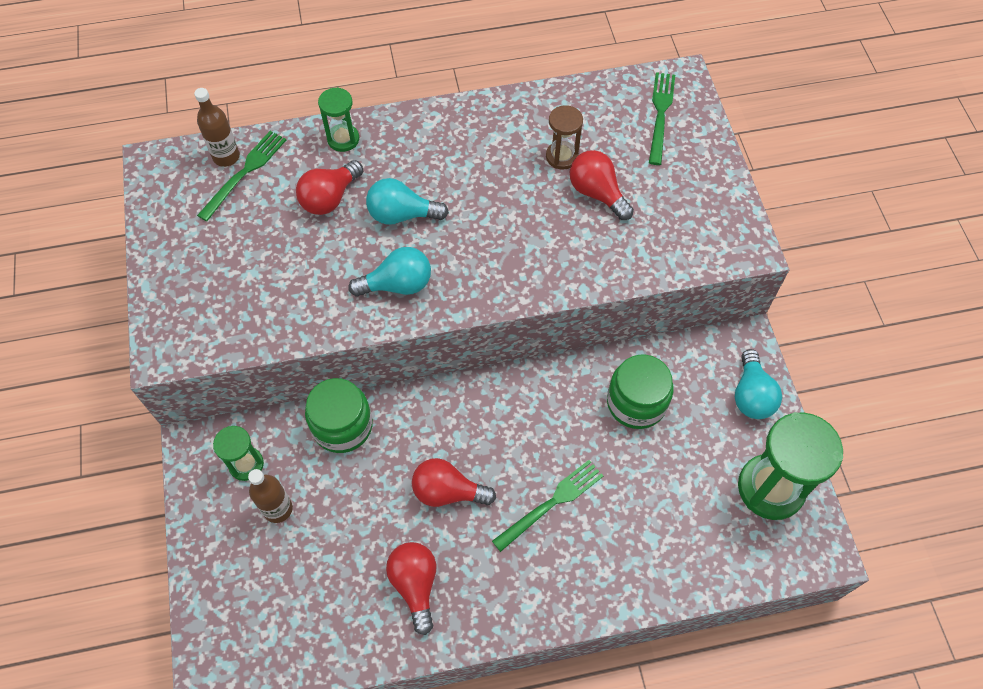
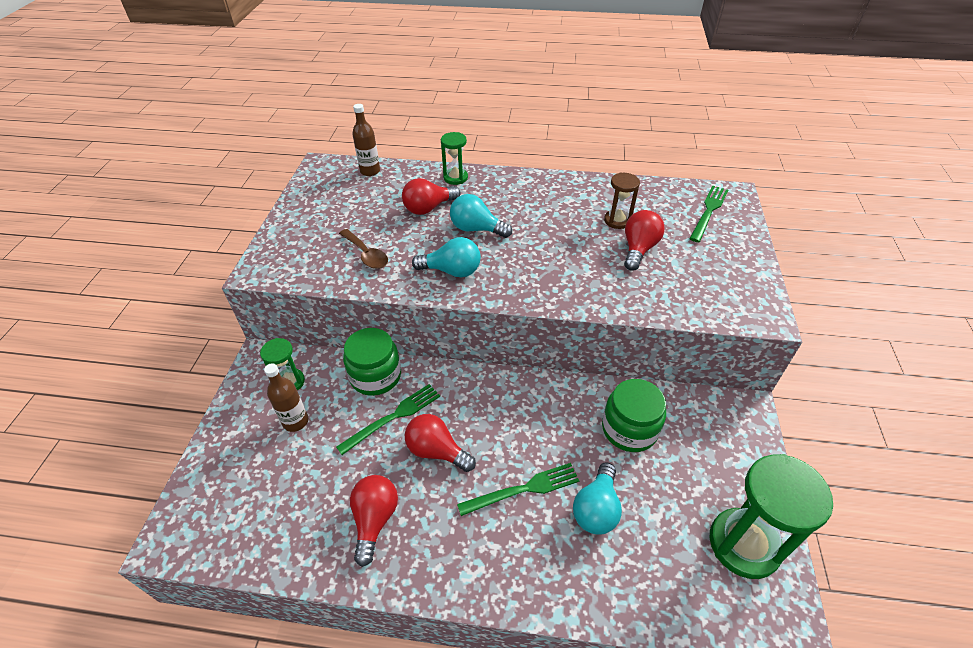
camera: 20 degrees right, 15 degrees down
green fork [197,131,286,221] -> green fork moved to [336,384,440,455]
red light bulb [570,150,634,220] -> red light bulb turned 45 degrees clockwise [624,210,665,271]
turquoise light bulb [735,349,782,419] -> turquoise light bulb moved to [573,462,622,535]
none -> brown spoon [339,229,388,269]

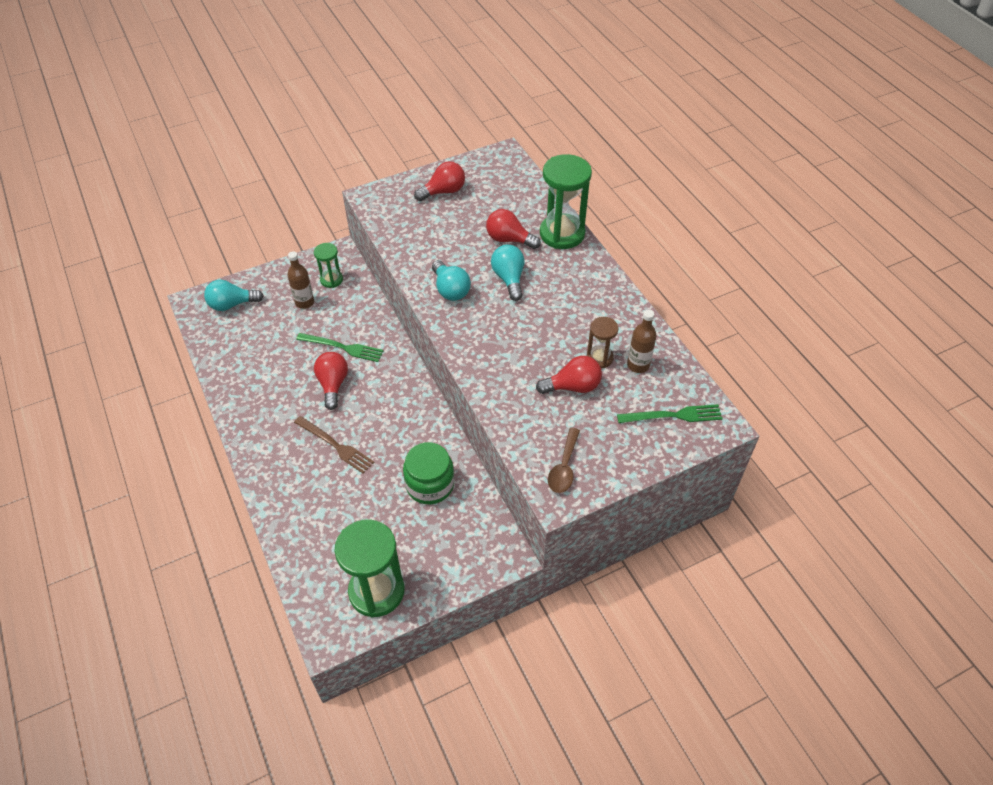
camera: 55 degrees right, 5 degrees up
brown spoon [339,229,388,269] -> brown spoon moved to [548,428,580,493]
green jar [343,328,401,396] -> none
red light bulb [350,475,398,567] -> red light bulb moved to [414,161,465,201]
brown bottle [352,104,380,176] -> brown bottle moved to [627,310,657,373]
green hourglass [441,132,468,185] -> green hourglass [540,154,592,249], size x1.89
green fork [457,463,579,516] -> brown fork [294,416,374,474]
turquoise light bulb [573,462,622,535] -> turquoise light bulb moved to [204,280,264,311]

